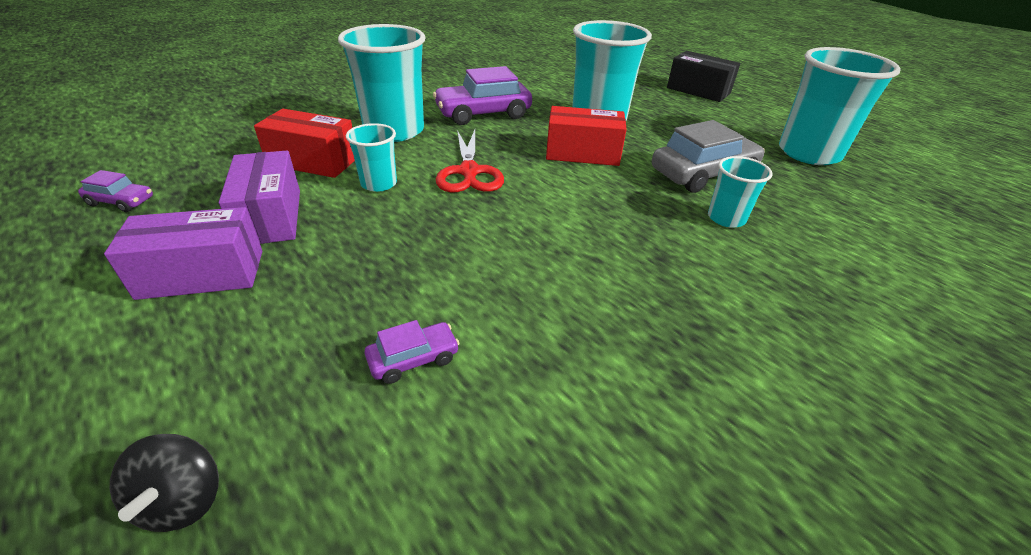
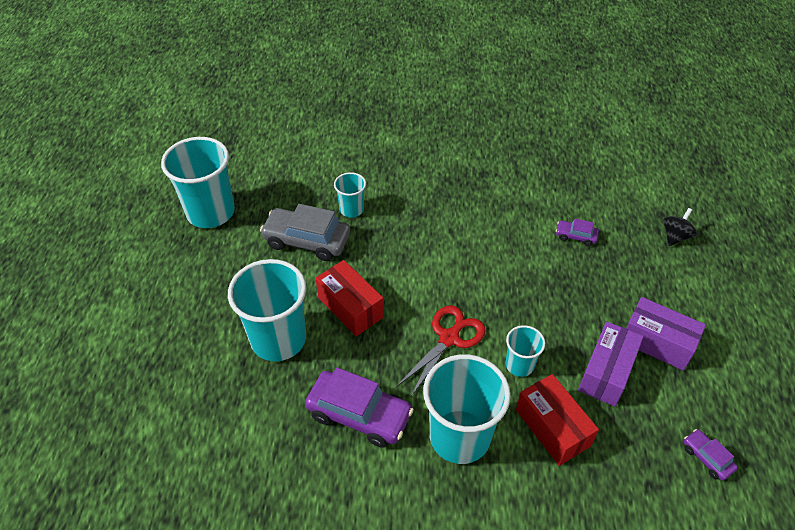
camera: 135 degrees left, 10 degrees up
black box [667,51,740,102] -> none

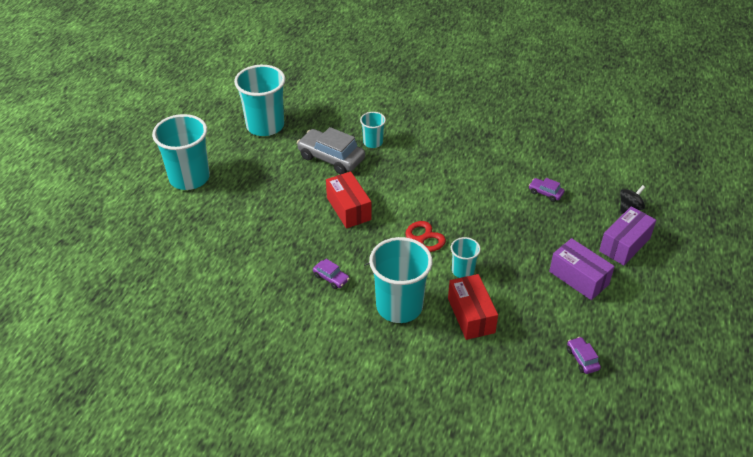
camera: 15 degrees right, 5 degrees down
turquoise cup [228,259,306,361] -> turquoise cup moved to [152,114,210,190]
purple car [305,367,414,448] -> purple car [313,259,350,289], size x0.49
purple box [578,321,644,407] -> purple box moved to [599,206,656,265]

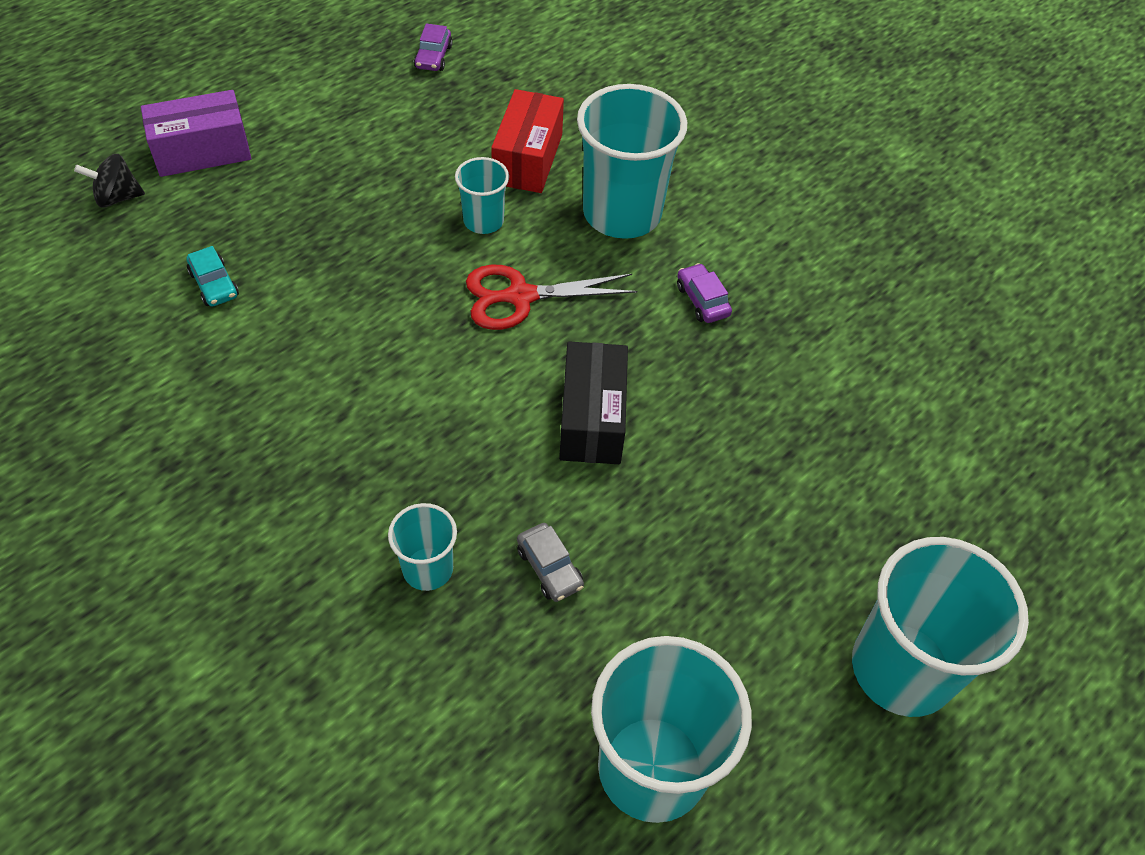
camera: 155 degrees left, 10 degrees up
grey car [297,127,365,174] -> grey car [517,523,584,602], size x0.49
red box [326,171,372,228] -> black box [559,341,628,464]
purple car [529,178,565,202] -> turquoise car [187,246,239,307]
purple box [549,238,615,300] -> none

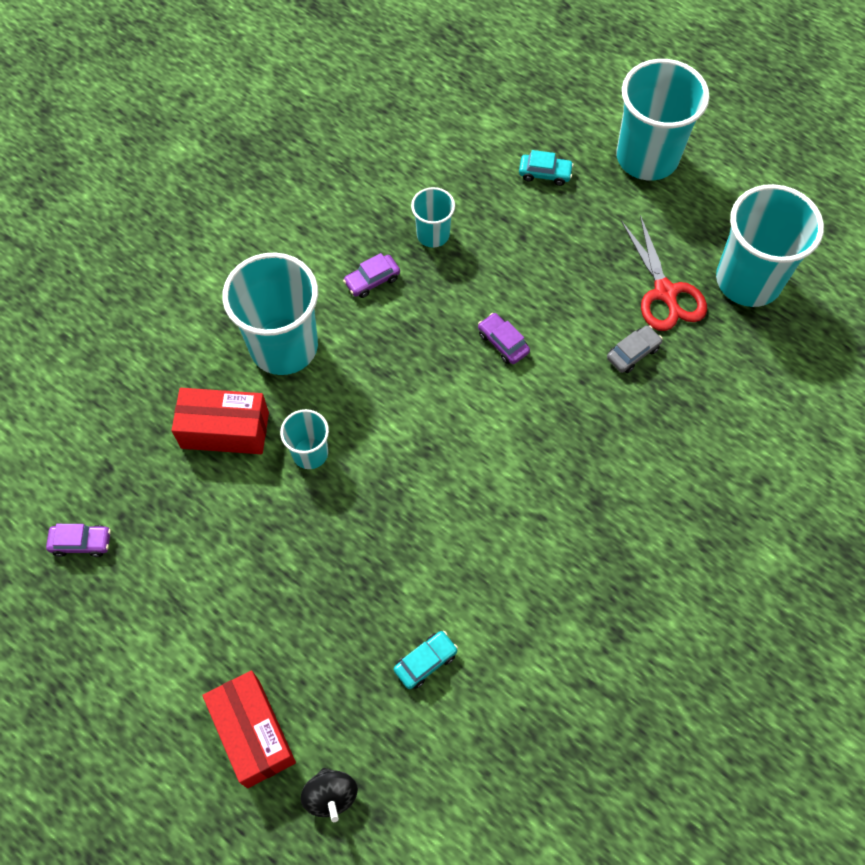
camera: 95 degrees left, 10 degrees up
purple box [141,90,251,177] -> red box [202,670,296,788]
turquoise cup [388,503,457,591] -> turquoise cup moved to [411,187,455,248]
red scissors [466,264,637,330] -> red scissors moved to [621,215,707,331]
black box [559,341,628,464] -> purple car [478,313,530,364]
none -> turquoise car [519,150,574,186]

